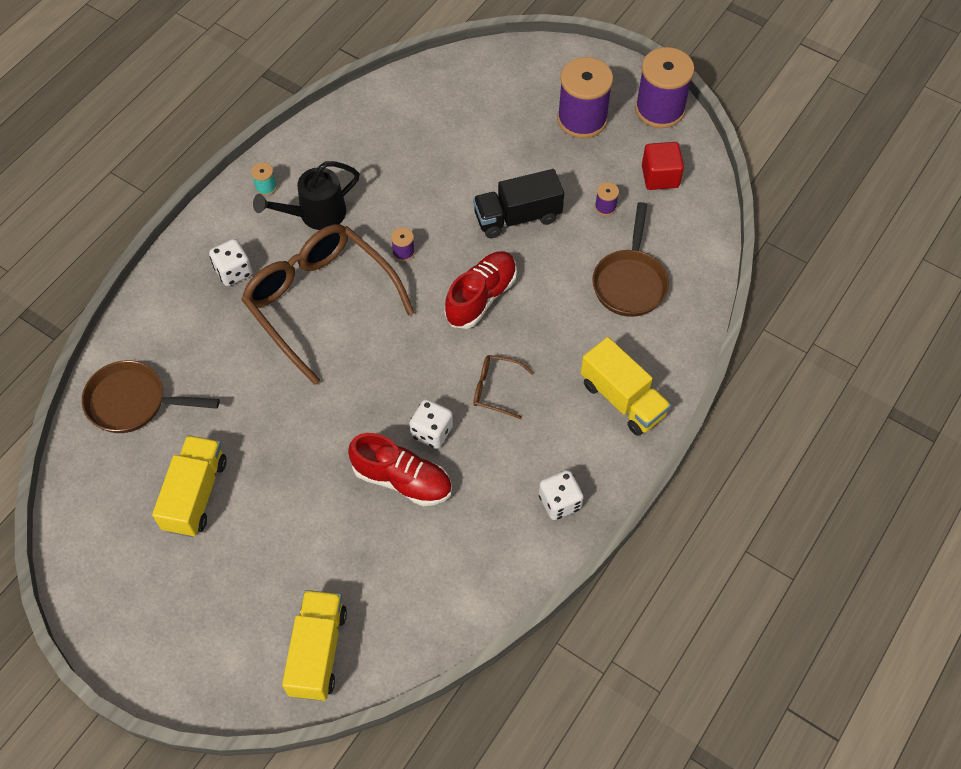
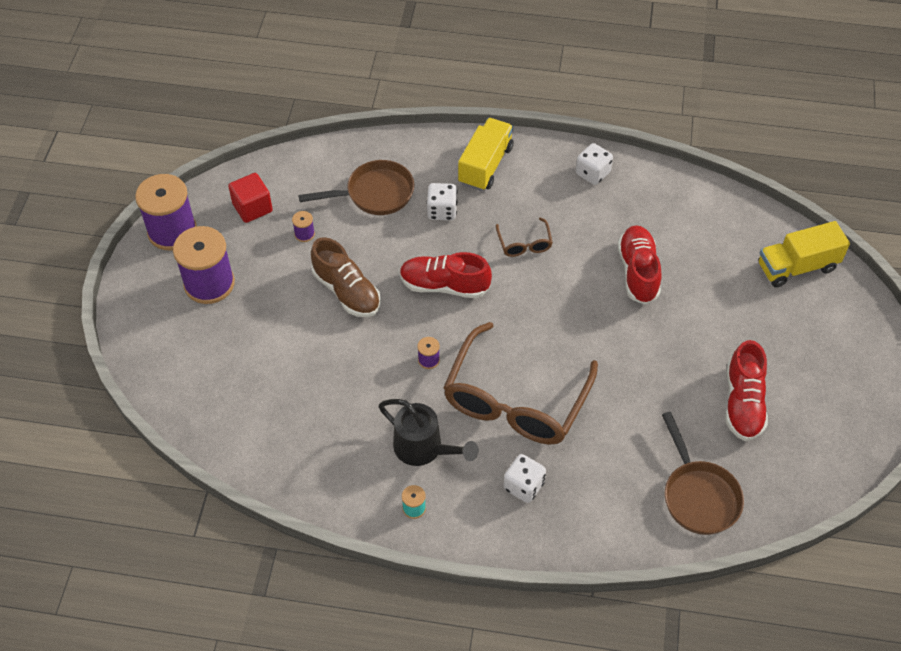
camera: 115 degrees left, 5 degrees down
yellow truck [152,435,227,537] -> red shoe [726,340,768,441]
white dice [409,399,453,449] -> white dice moved to [426,183,458,221]
black truck [473,169,564,238] -> brown shoe [311,237,381,317]

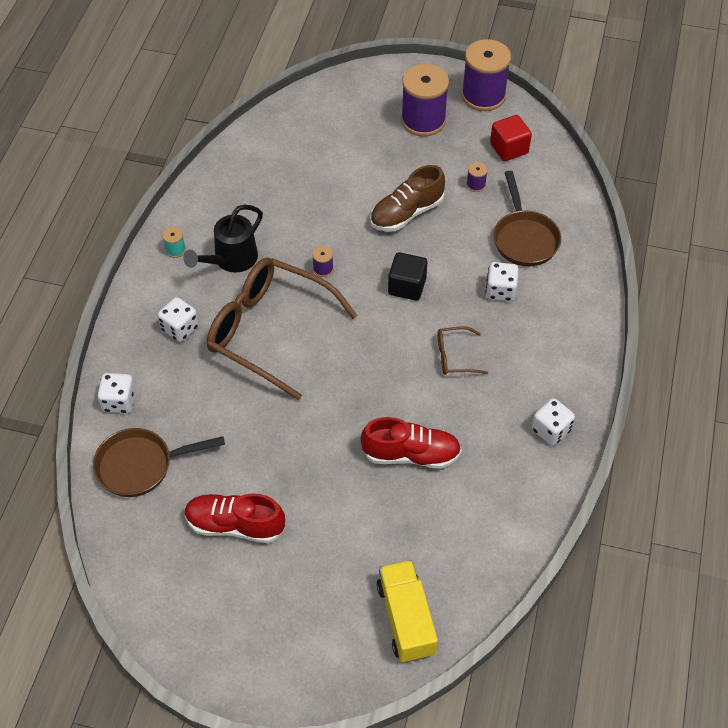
camera: 95 degrees right, 0 degrees up
red shoe [400,252,492,298] -> black cube [388,252,427,301]
yellow truck [458,118,513,191] -> none
none -> white dice [97,373,136,413]

